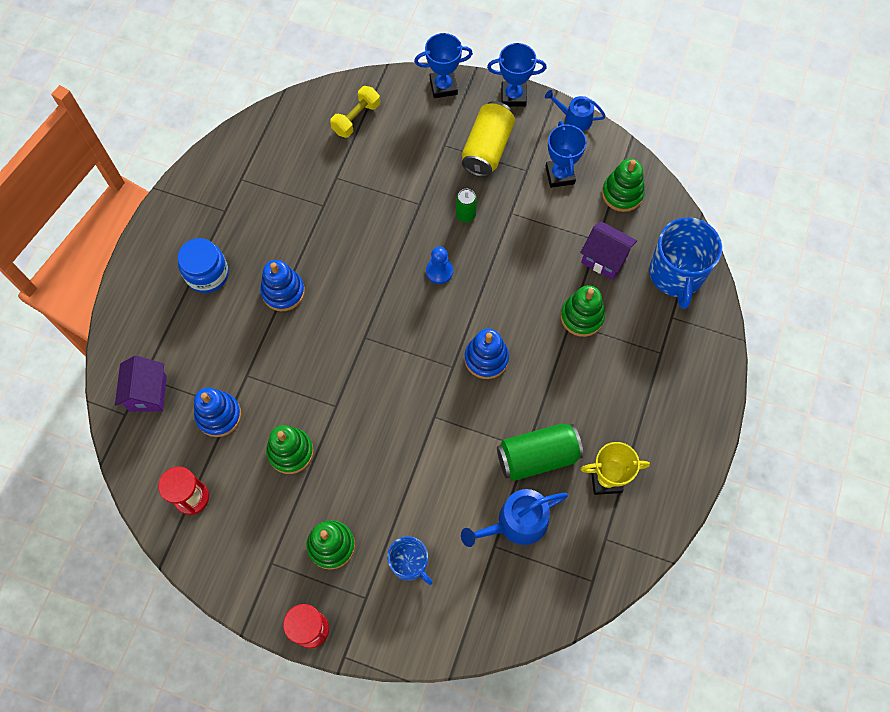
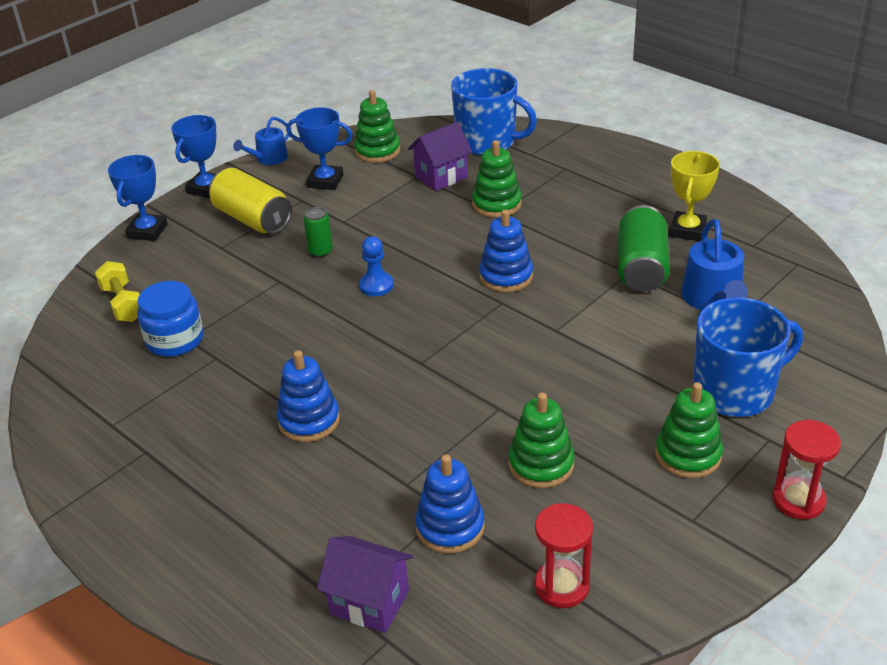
camera: 65 degrees left, 30 degrees down
blue jar [178,238,229,293] -> blue jar moved to [137,281,203,357]
blue mug [387,536,433,585] -> blue mug [693,297,803,417], size x1.70

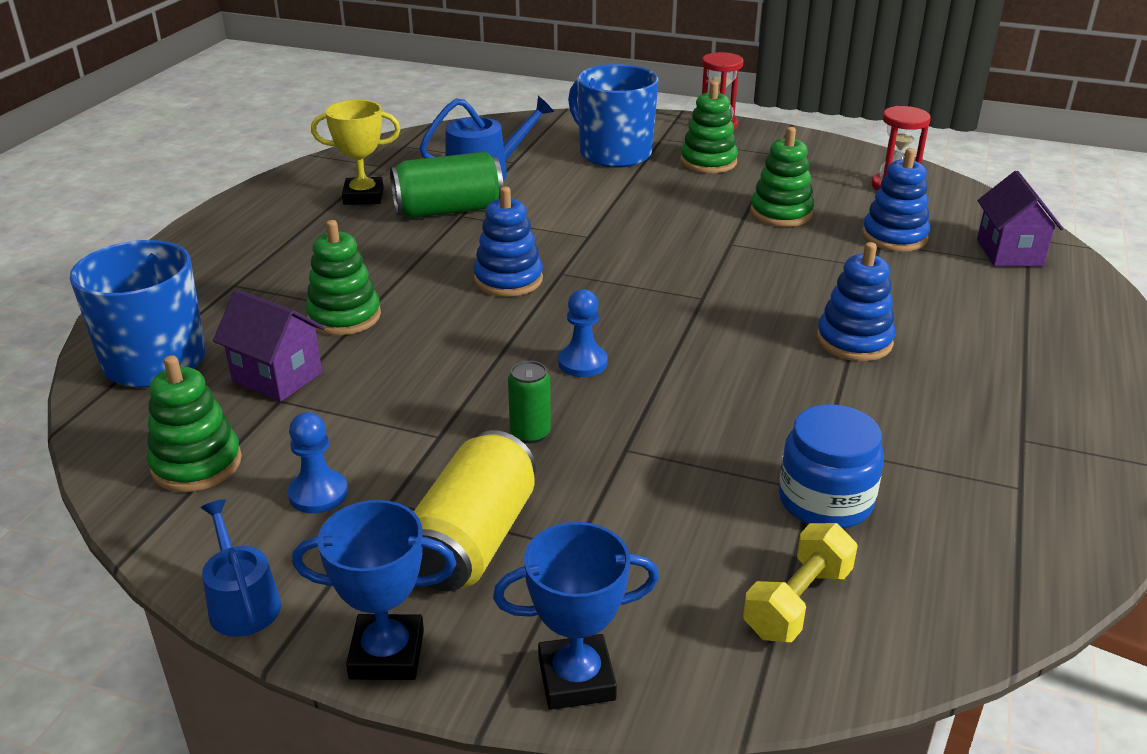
camera: 115 degrees left, 5 degrees down
blue watering can [233,117,291,165] -> blue watering can turned 135 degrees counterclockwise [201,499,281,637]
blue trophy [286,107,353,190] -> blue pawn [288,412,348,513]

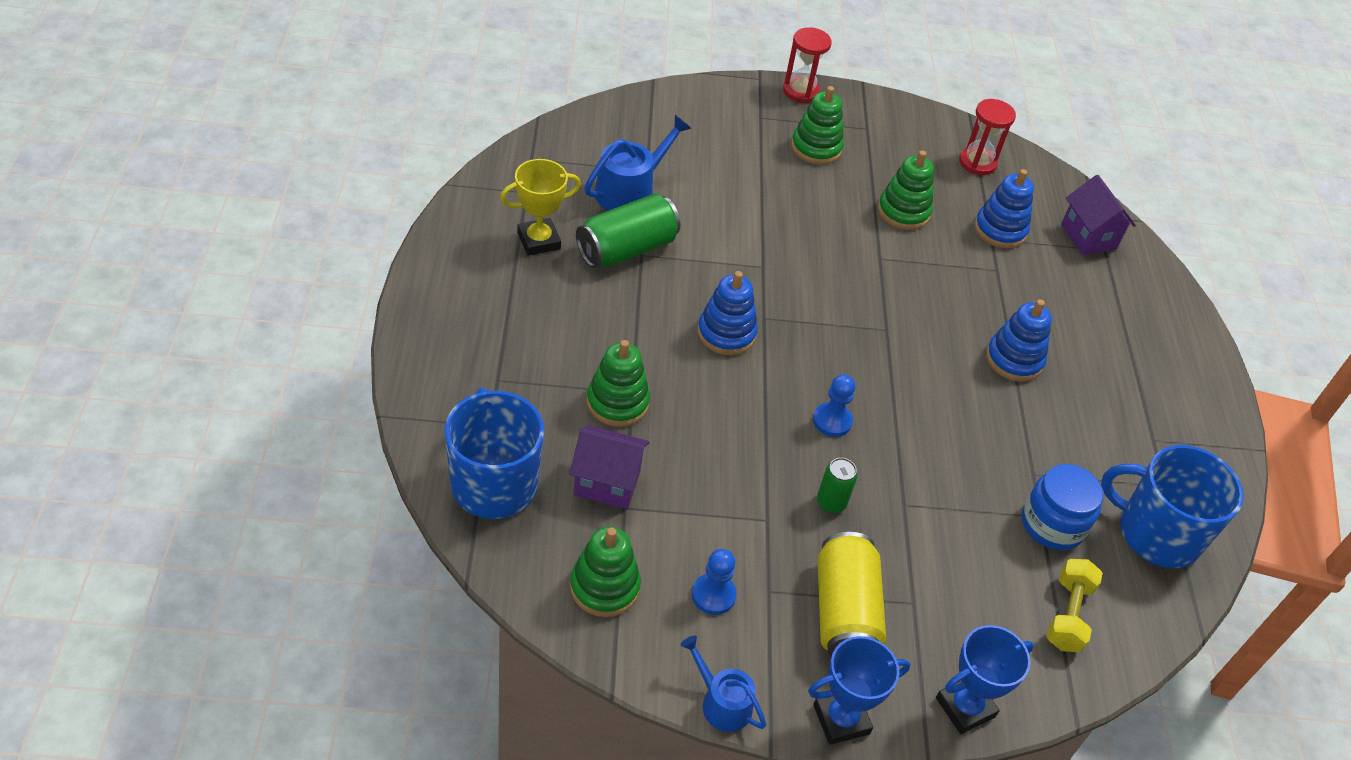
camera: 25 degrees left, 15 degrees up
blue mug [568,64,658,168] -> blue mug moved to [1101,445,1244,568]

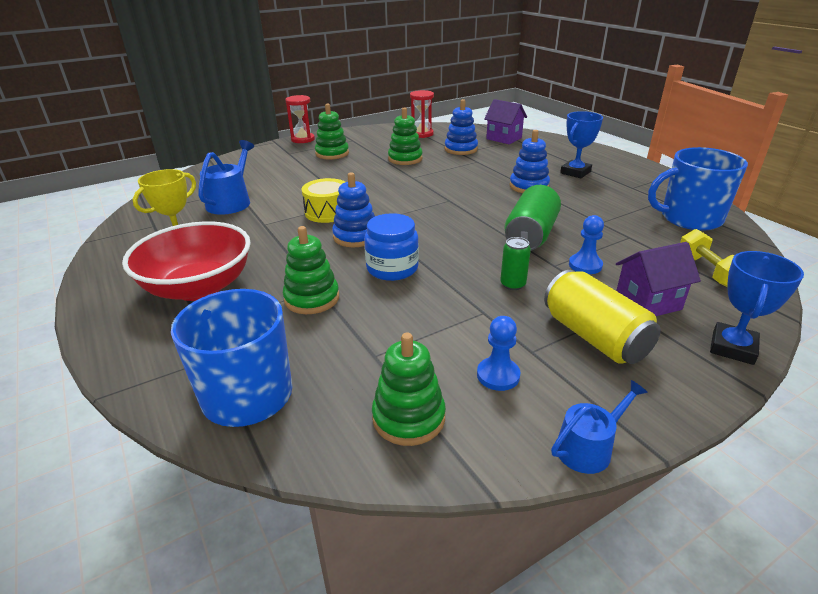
camera: 25 degrees left, 15 degrees down
purple house [570,425,649,509] -> purple house moved to [616,242,701,316]
green can [576,194,680,268] -> green can moved to [504,185,561,251]
blue watering can [681,636,766,732] -> blue watering can turned 135 degrees clockwise [551,380,648,474]
blue trophy [808,636,910,745] -> blue trophy moved to [560,111,603,178]
blue pawn [813,374,855,437] -> blue pawn moved to [569,215,604,274]
blue jar [1022,464,1103,550] -> blue jar moved to [364,213,419,281]
none -> red bowl [122,221,251,301]
none -> yellow drum [301,178,345,223]

